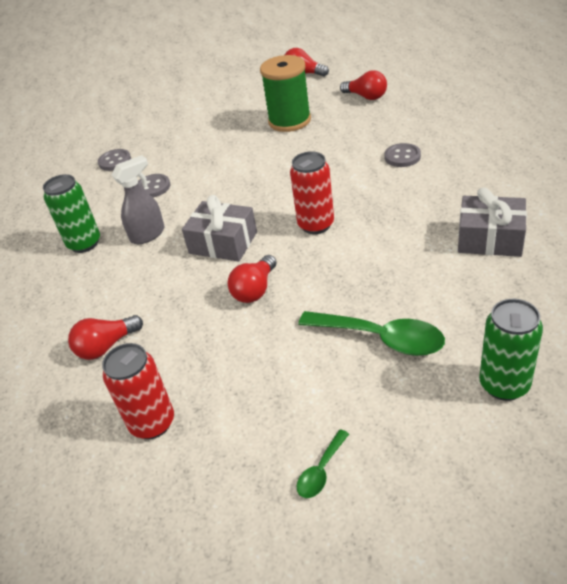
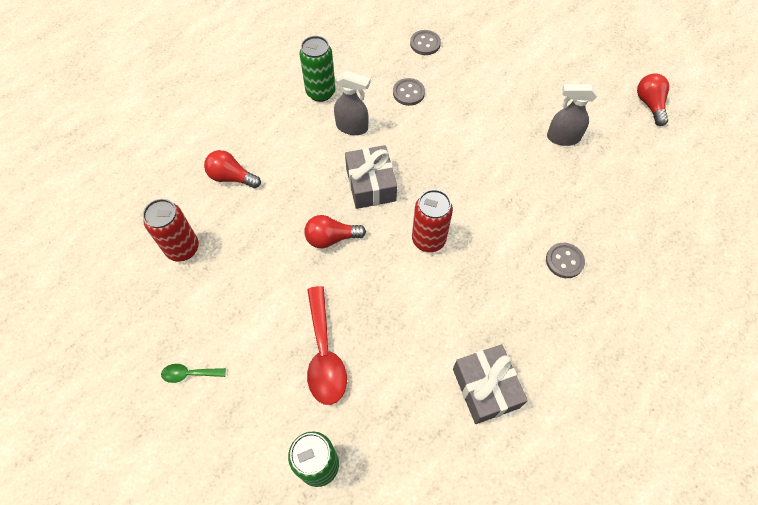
camera: 50 degrees right, 20 degrees up
green spool [260,55,311,132] -> grey spray bottle [547,84,597,146]
green spoon [298,311,445,356] -> red spoon [307,286,347,405]
red light bulb [340,70,387,100] -> none

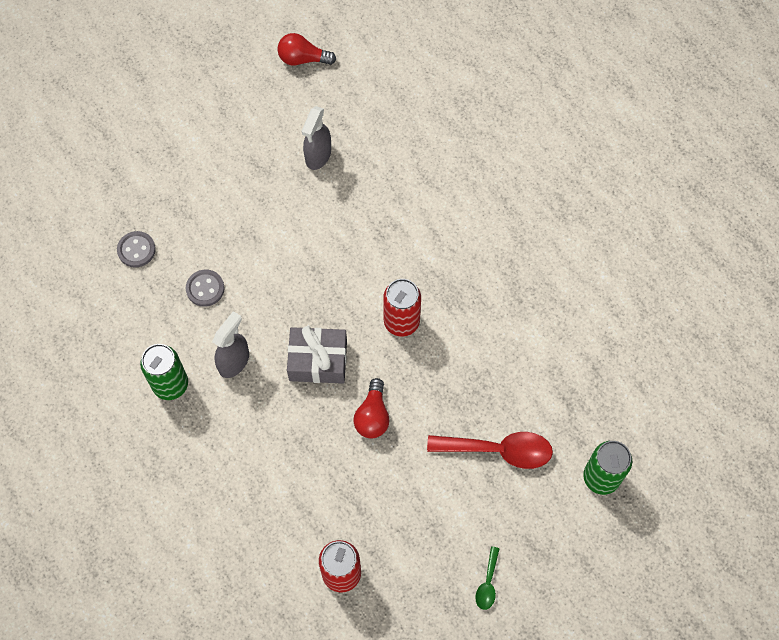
camera: 75 degrees left, 5 degrees up
red light bulb [204,150,261,188] -> none
grey gift [453,344,528,424] -> none
grey button [546,243,585,278] -> none

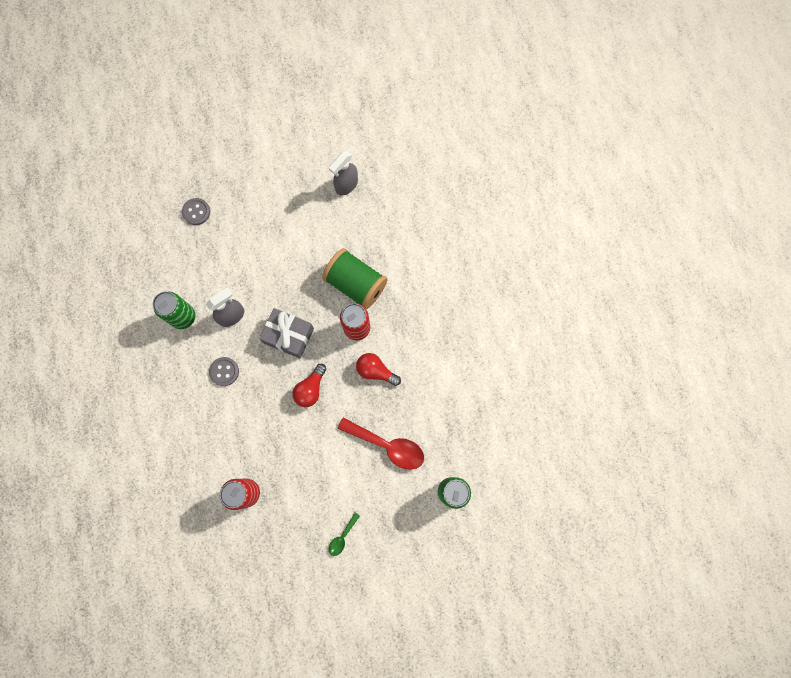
camera: 20 degrees right, 10 degrees up
grey button [186,270,225,307] -> grey button moved to [209,357,239,386]
red light bulb [277,33,336,66] -> red light bulb moved to [356,353,401,386]
none -> green spool [322,248,388,310]

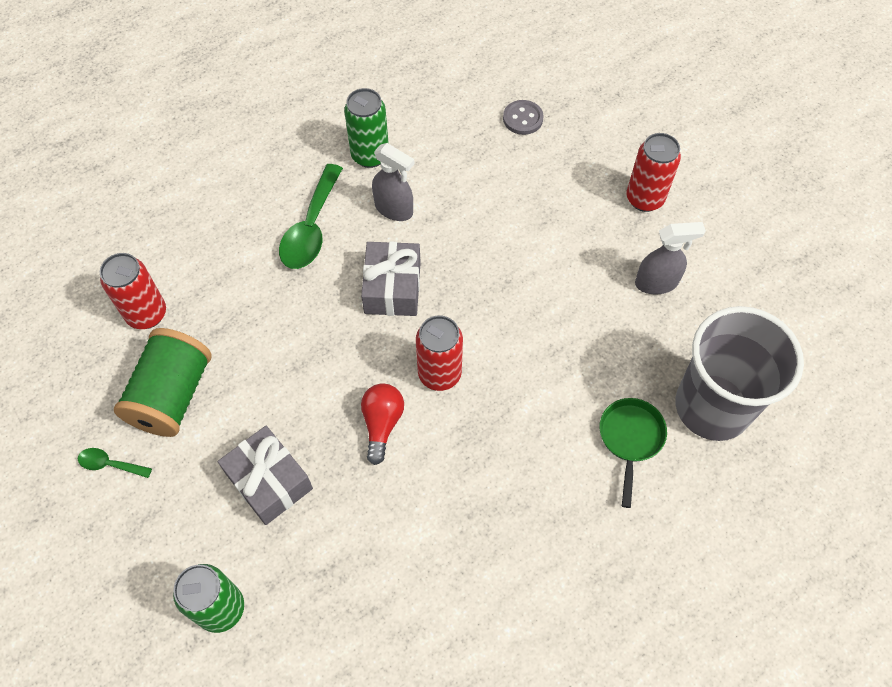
camera: 70 degrees right, 15 degrees down
grey button [209,357,239,386] -> green spoon [279,164,343,269]
red light bulb [292,364,326,407] -> none
green spool [322,248,388,310] -> green spool moved to [114,328,211,437]
grey spray bottle [329,151,358,196] -> grey spray bottle turned 150 degrees clockwise [635,222,706,294]
red spoon [338,417,424,470] -> grey gift [218,426,313,525]
none -> green pan [599,398,667,508]
none -> red can [627,133,681,212]
none -> grey cup [676,306,804,441]

